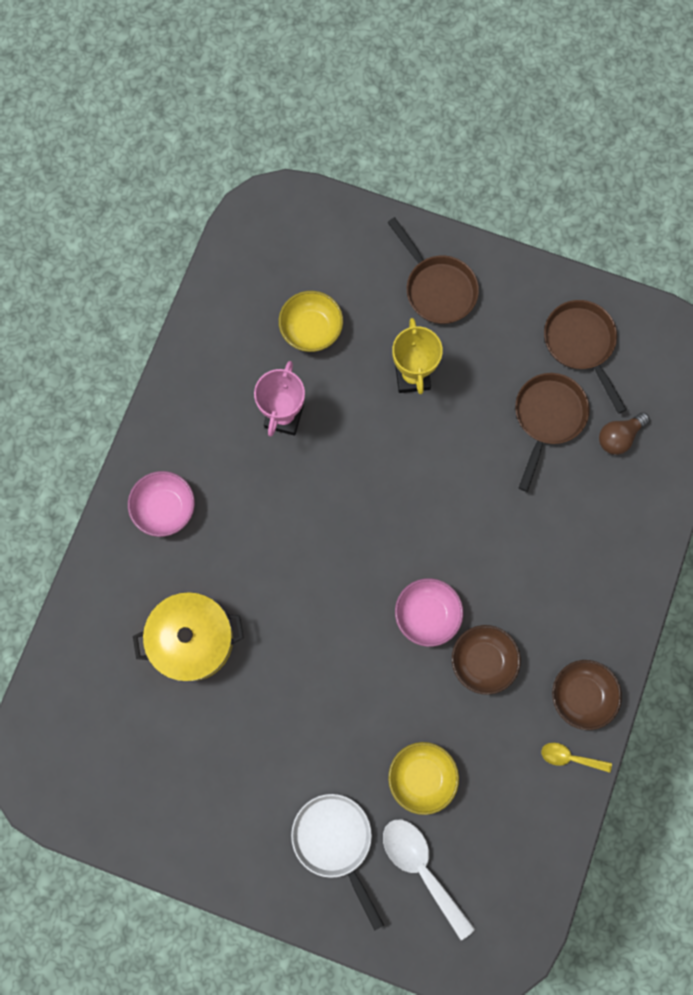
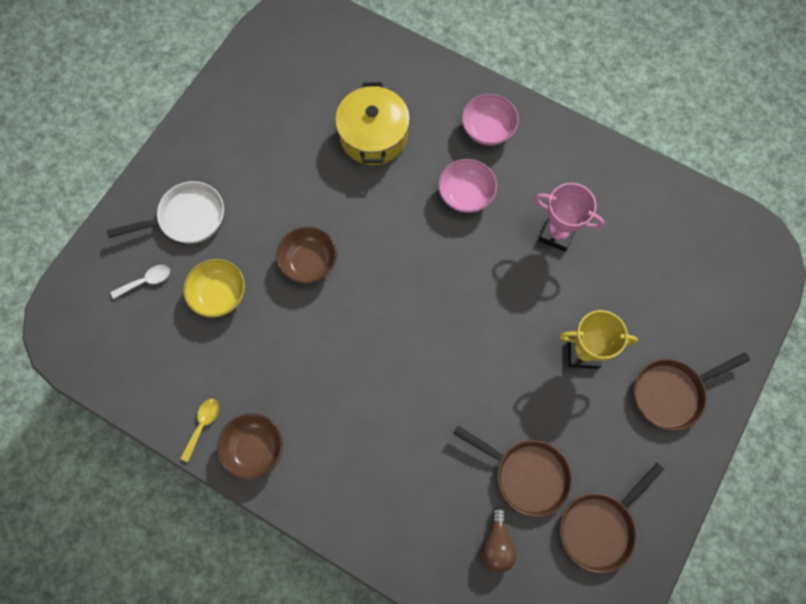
camera: 100 degrees right, 5 degrees down
yellow bowl [279,291,343,352] -> none
white spoon [383,820,475,940] -> white spoon [111,265,170,299], size x0.55
pink bowl [395,578,463,647] -> pink bowl moved to [438,159,497,213]
brown bowl [452,625,521,695] -> brown bowl moved to [276,227,337,284]
brown pan [544,300,627,414] -> brown pan turned 150 degrees clockwise [560,463,664,573]
brown light bulb [599,412,650,455] -> brown light bulb turned 150 degrees counterclockwise [482,507,517,573]

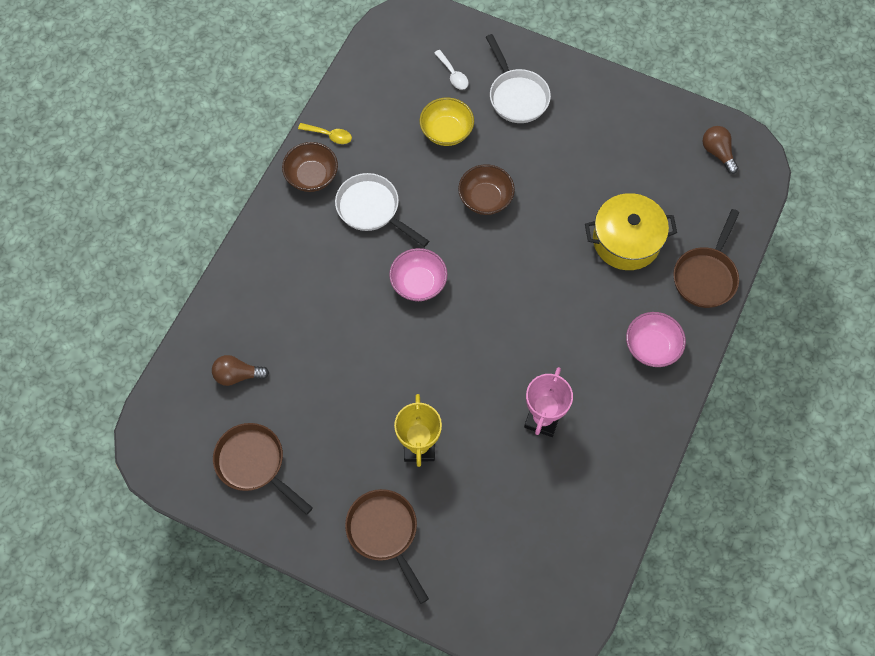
camera: 85 degrees right, 5 degrees down
pink bowl [438,159,497,213] -> pink bowl moved to [389,248,447,301]
brown pan [453,426,572,517] -> brown pan moved to [673,209,740,308]
none -> white pan [335,173,429,247]
none -> brown light bulb [703,126,739,174]

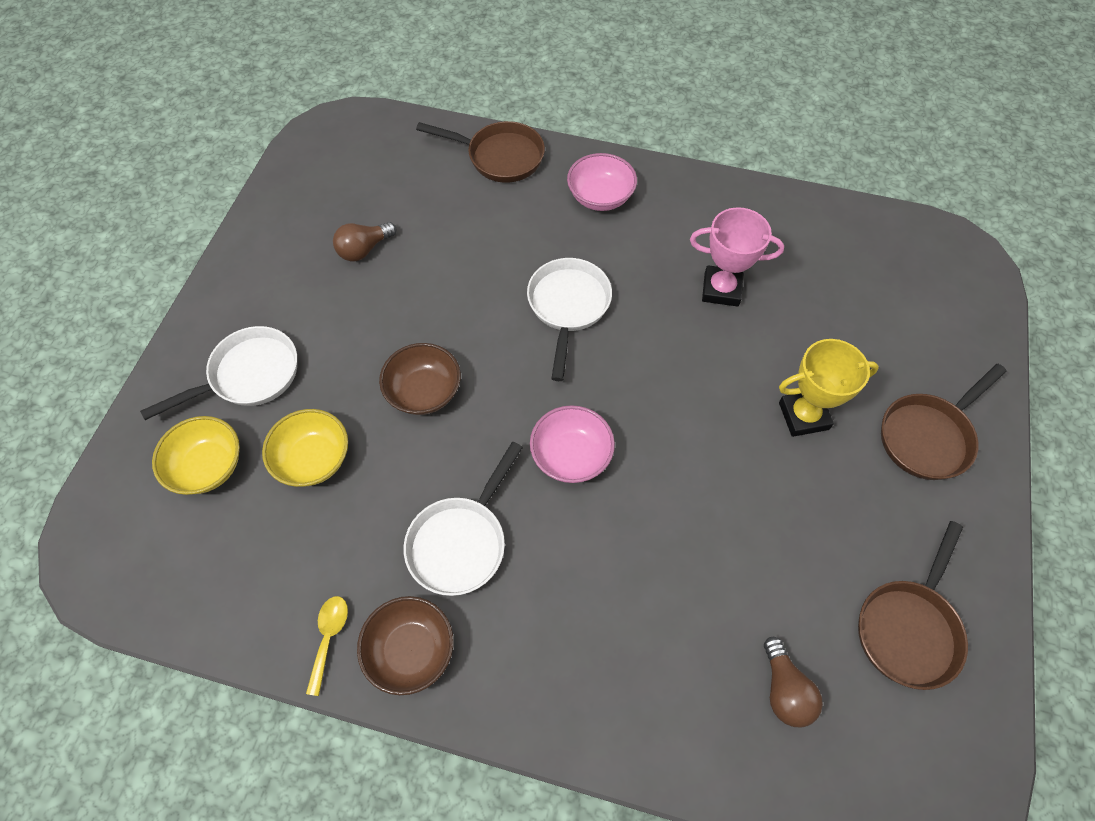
camera: 100 degrees left, 5 degrees down
white spoon [434,50,469,90] -> yellow bowl [152,416,240,495]
yellow pot [585,193,677,270] -> none
brown light bulb [703,126,739,174] -> brown light bulb moved to [333,222,396,261]
none -> white pan [527,258,612,381]

